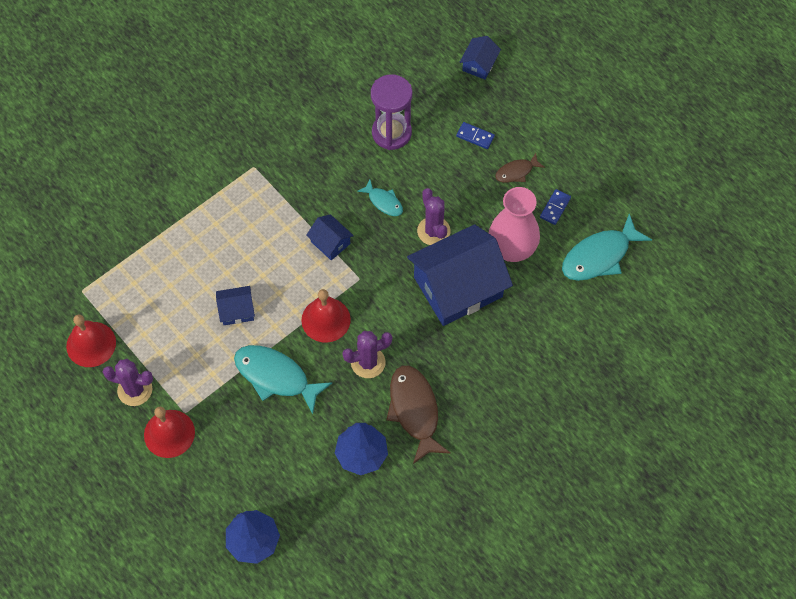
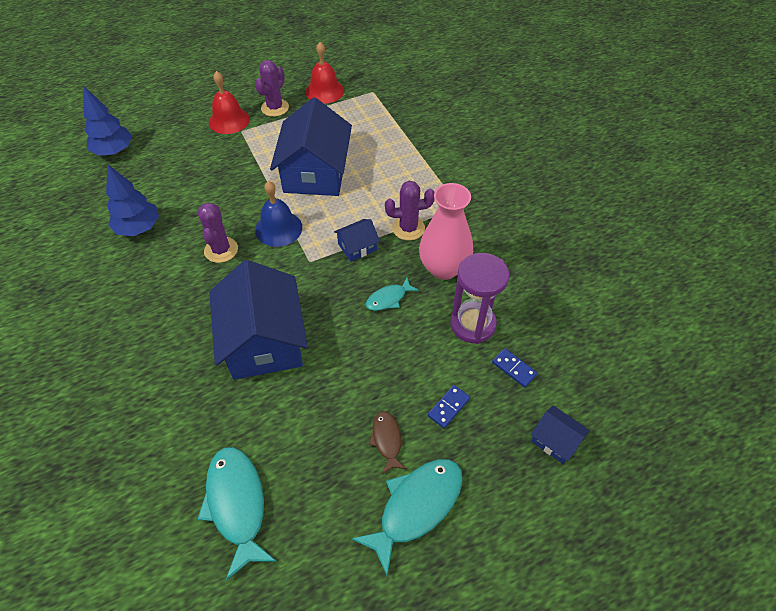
camera: 105 degrees right, 10 degrees down
blue house [216,286,255,325] -> blue house [270,97,352,196], size x2.25
turquoise fish [234,345,332,414] -> turquoise fish moved to [351,459,463,575]
red bell [301,289,351,343] -> blue bell [255,181,302,247]
brown fish [386,365,451,464] -> none
purple cactus [417,188,450,245] -> purple cactus moved to [385,181,435,241]
pink vase [489,187,540,262] -> pink vase moved to [419,183,473,280]
blue domino [540,189,571,225] -> blue domino moved to [492,348,538,388]

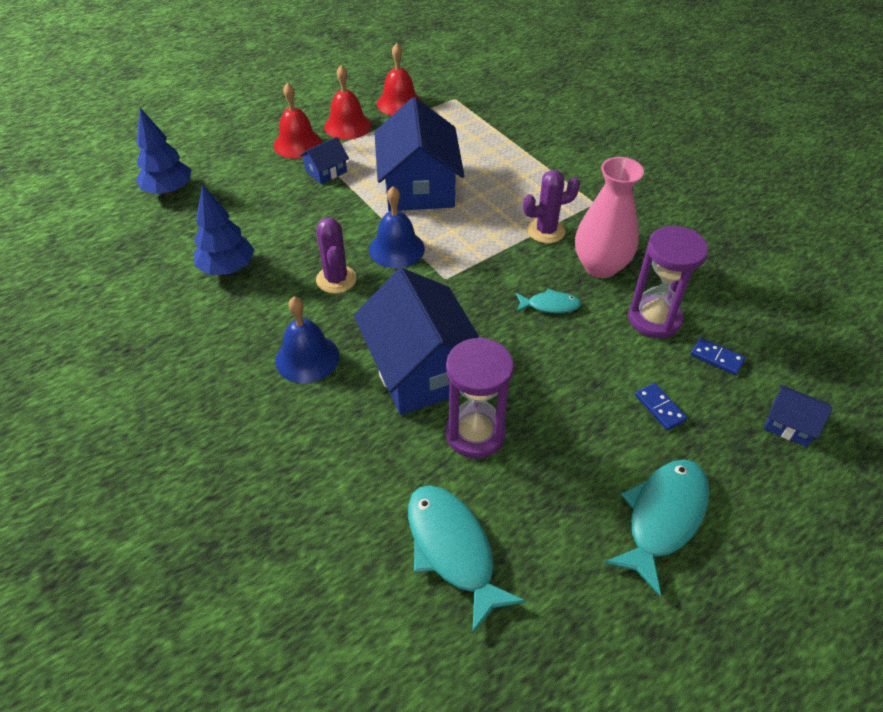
camera: 10 degrees left, 5 degrees down
purple cactus [255,60,289,117] -> red bell [324,65,371,140]
blue house [334,219,380,262] -> blue house moved to [300,137,349,184]
turquoise fish [366,277,419,311] -> turquoise fish turned 135 degrees counterclockwise [516,289,581,313]
brown fish [368,411,407,474] -> none
blue domino [427,385,470,428] -> blue domino turned 60 degrees counterclockwise [635,383,687,431]
none -> blue bell [275,296,339,383]
none -> purple hourglass [446,337,514,459]

